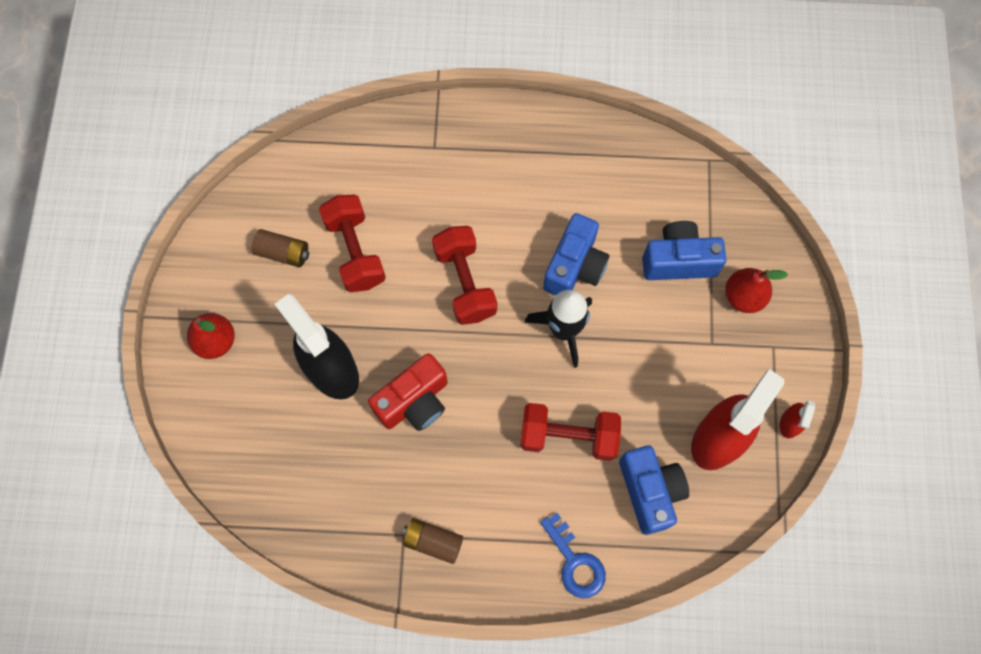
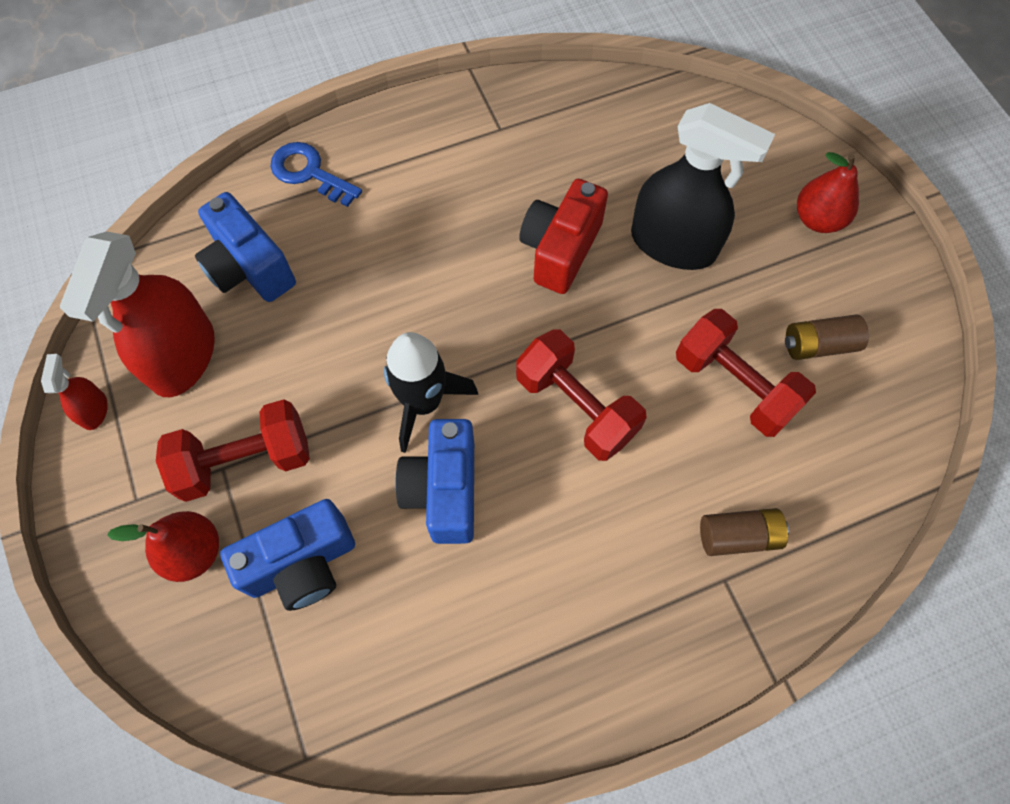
camera: 155 degrees right, 5 degrees down
brown battery [402,518,463,564] -> brown battery moved to [700,508,789,556]
red dumbbell [520,403,621,461] -> red dumbbell moved to [156,399,310,502]

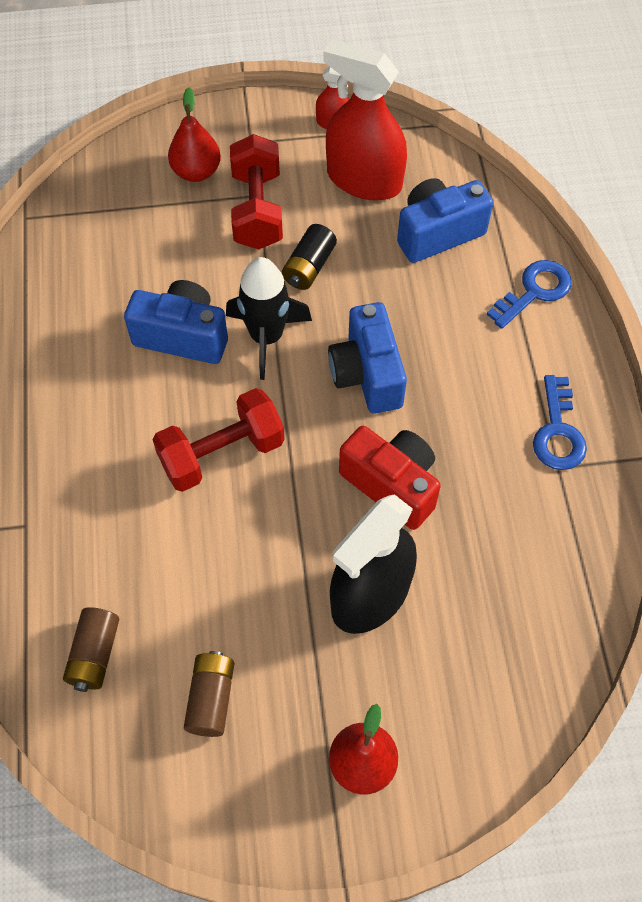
camera: 105 degrees right, 5 degrees down
blue camera [220,499,355,611] -> blue camera moved to [328,302,407,414]
red dumbbell [676,309,816,437] -> none
brown battery [700,508,789,556] -> brown battery moved to [63,607,119,692]
none -> black battery [282,224,337,290]
none -> blue key [533,375,587,470]

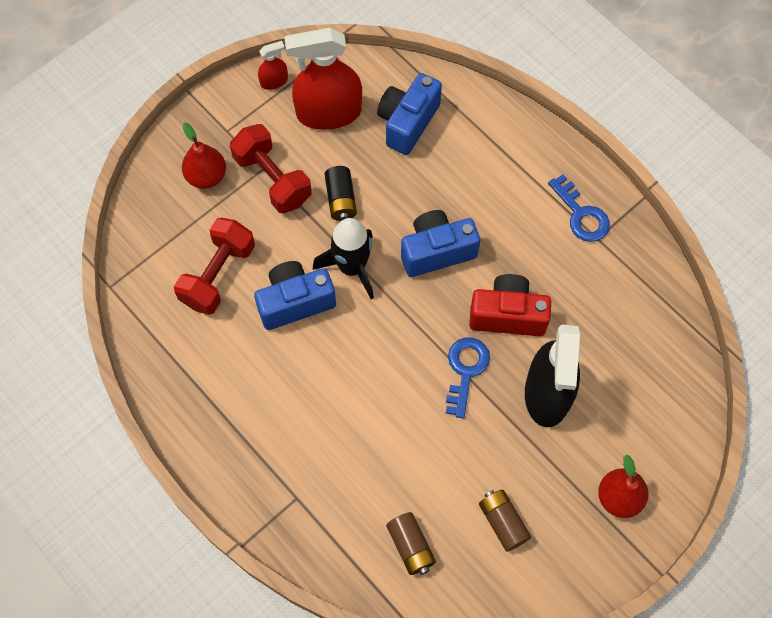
camera: 35 degrees left, 5 degrees up
red dumbbell [153,388,284,492] -> red dumbbell moved to [174,217,255,315]
blue camera [328,302,407,414] -> blue camera turned 120 degrees clockwise [401,210,480,277]
blue key [486,260,572,329] -> blue key moved to [446,338,490,418]

